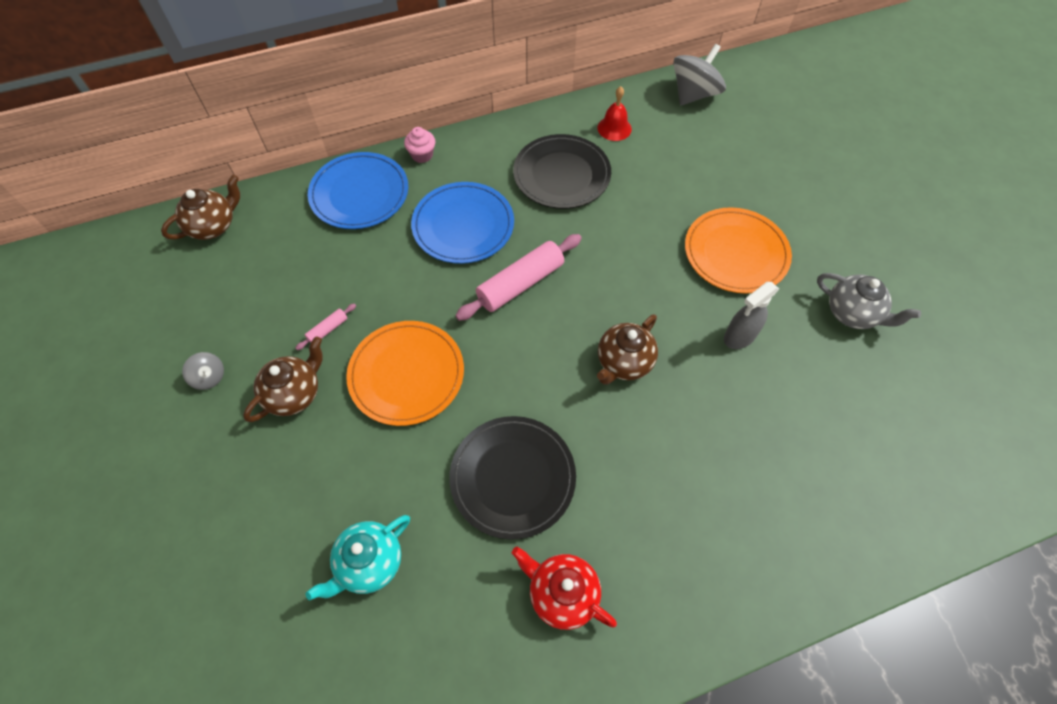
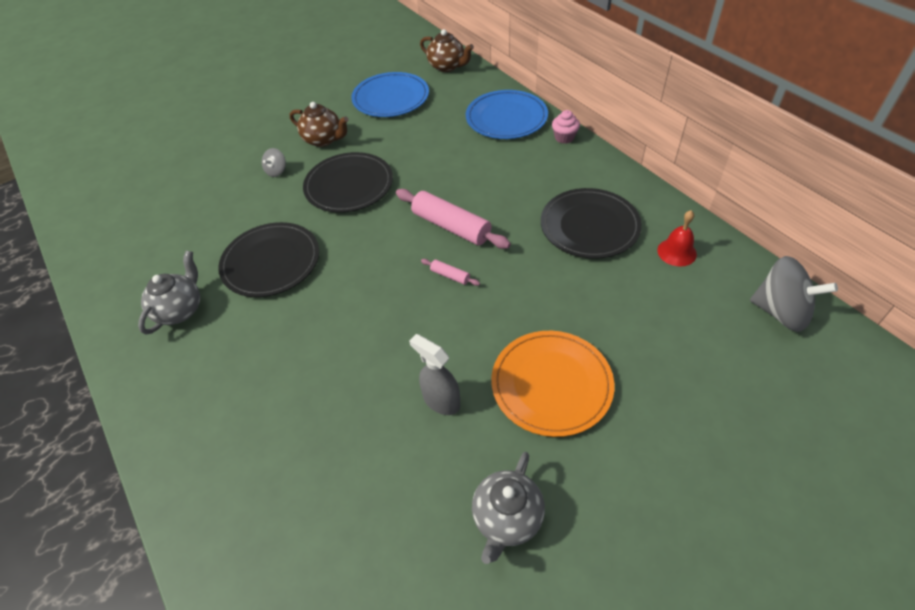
camera: 80 degrees right, 10 degrees down
grey spinning top [182,352,224,390] -> grey spinning top moved to [262,148,286,177]
pink rolling pin [296,303,356,350] -> pink rolling pin moved to [421,259,480,286]
turquoise teapot [305,515,410,600] -> none
orange plate [346,321,464,426] -> black plate [303,152,393,213]
blue plate [411,182,514,264] -> blue plate moved to [351,72,429,117]
red teapot [512,547,617,630] -> grey teapot [138,251,200,335]
brown teapot [597,314,658,385] -> none

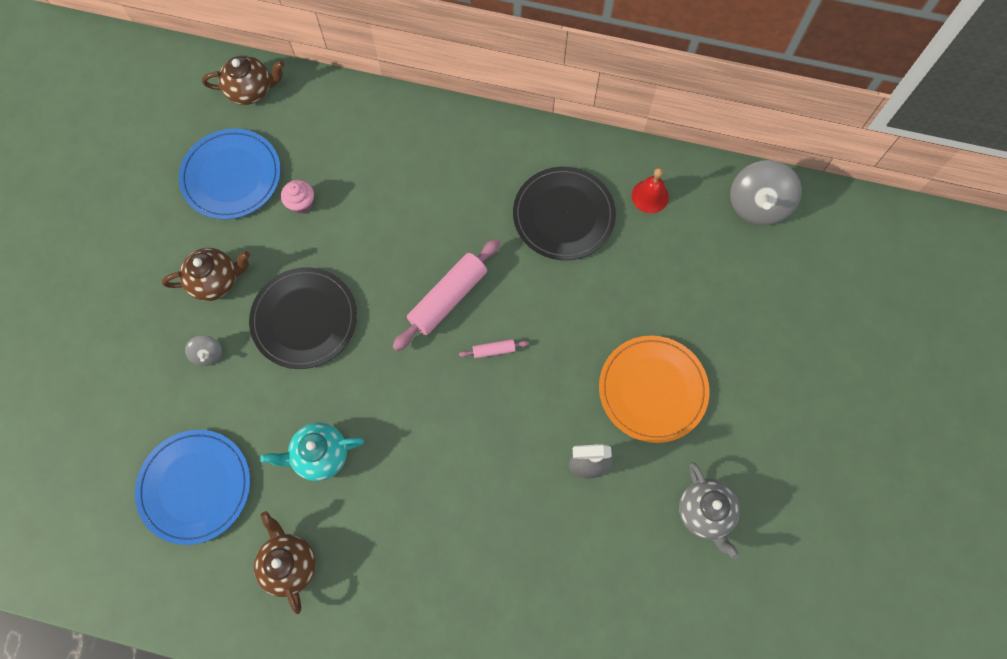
camera: 45 degrees left, 20 degrees up
grey teapot [138,251,200,335] -> brown teapot [254,511,316,614]
black plate [218,222,319,297] -> turquoise teapot [261,423,364,481]
pink rolling pin [396,189,511,249] -> pink rolling pin turned 45 degrees counterclockwise [392,239,500,351]
blue plate [466,90,548,139] -> blue plate moved to [135,430,250,545]
pink cupcake [552,110,580,144] -> pink cupcake moved to [281,180,314,214]
grey spinning top [750,256,838,332] -> grey spinning top turned 120 degrees clockwise [730,160,802,225]

